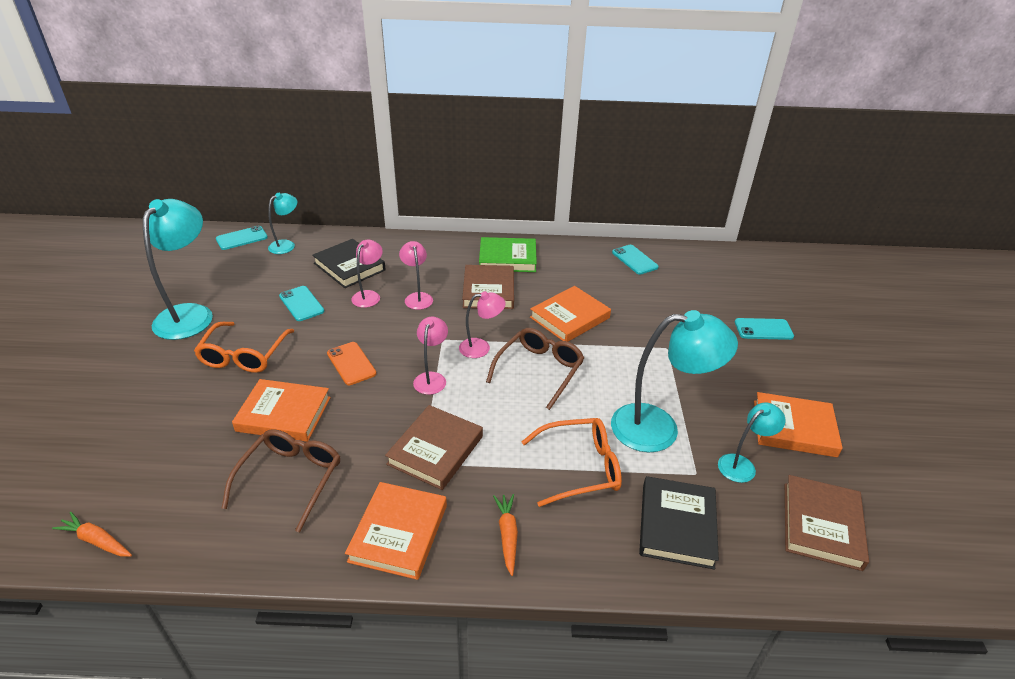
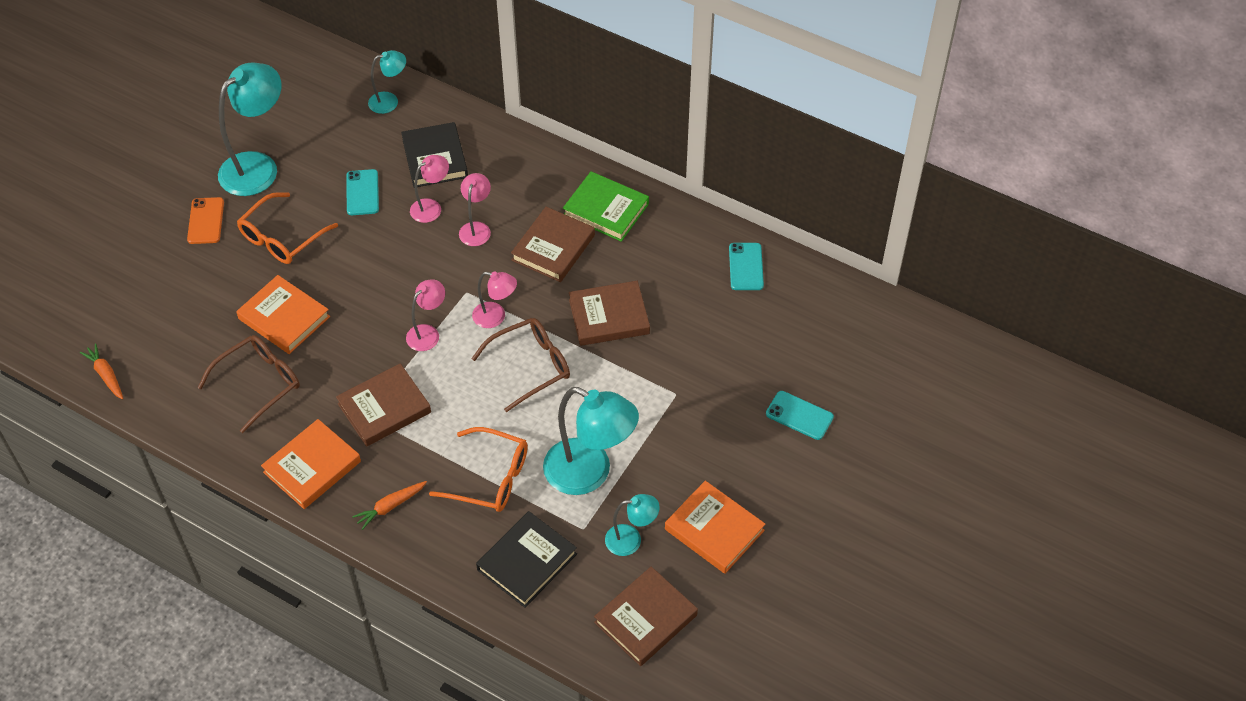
camera: 30 degrees right, 15 degrees up
turquoise phone [216,226,268,250] -> none
orange phone [327,342,376,385] -> orange phone moved to [187,197,224,244]
orange carrot [493,494,518,576] -> orange carrot turned 150 degrees counterclockwise [352,481,427,530]
orange book [530,286,611,342] -> brown book [569,281,650,346]

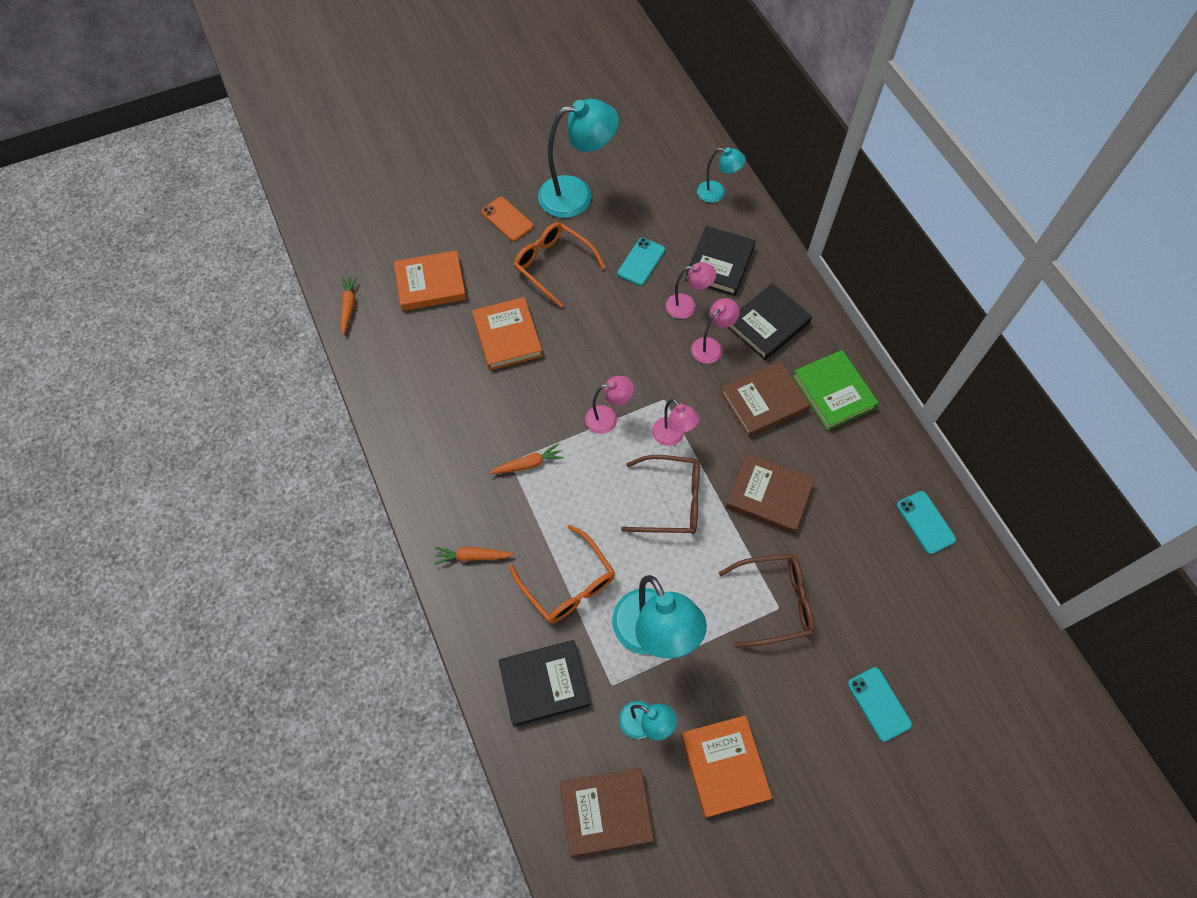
camera: 35 degrees right, 10 degrees up
orange phone [187,197,224,244] -> orange phone turned 75 degrees counterclockwise [481,197,534,241]
brown glasses [197,335,300,433] -> brown glasses moved to [719,554,814,648]
orange glasses [237,192,338,264] -> orange glasses turned 60 degrees clockwise [514,222,606,308]
orange book [261,419,361,509] -> orange book moved to [394,250,466,311]
brown book [336,363,431,447] -> orange carrot [490,444,564,474]
turquoise phone [729,243,764,290] -> turquoise phone turned 60 degrees counterclockwise [897,491,956,554]
none -> black book [727,283,812,360]

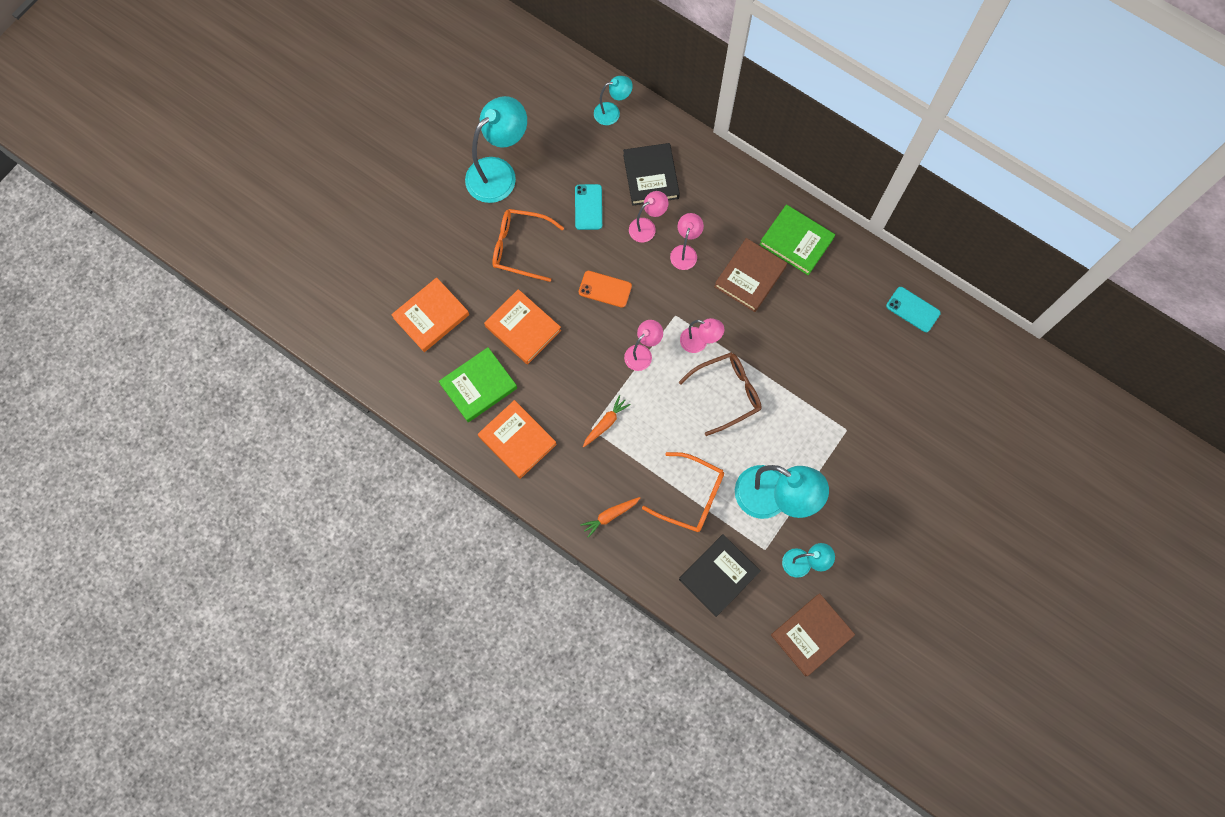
camera: 30 degrees left, 10 degrees up
orange carrot [341,276,358,335] -> none
orange phone [481,197,534,241] -> orange phone moved to [579,271,632,308]
orange book [681,715,772,818] -> orange book moved to [478,400,557,479]
brown glasses [719,554,814,648] -> none
brown book [726,453,815,534] -> none
black book [727,283,812,360] -> none
turquoise phone [848,667,912,742] -> none
none -> green book [439,347,517,422]

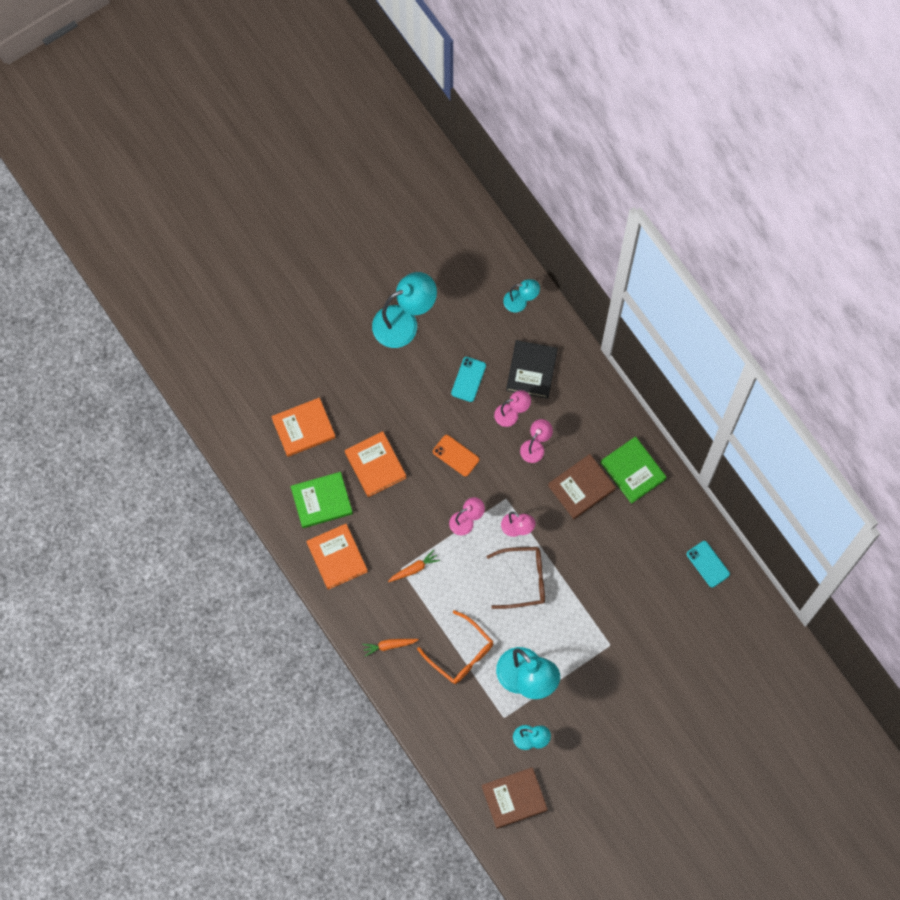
camera: 20 degrees right, 0 degrees up
orange glasses [492,209,564,282] -> none
black book [679,534,761,617] -> none

